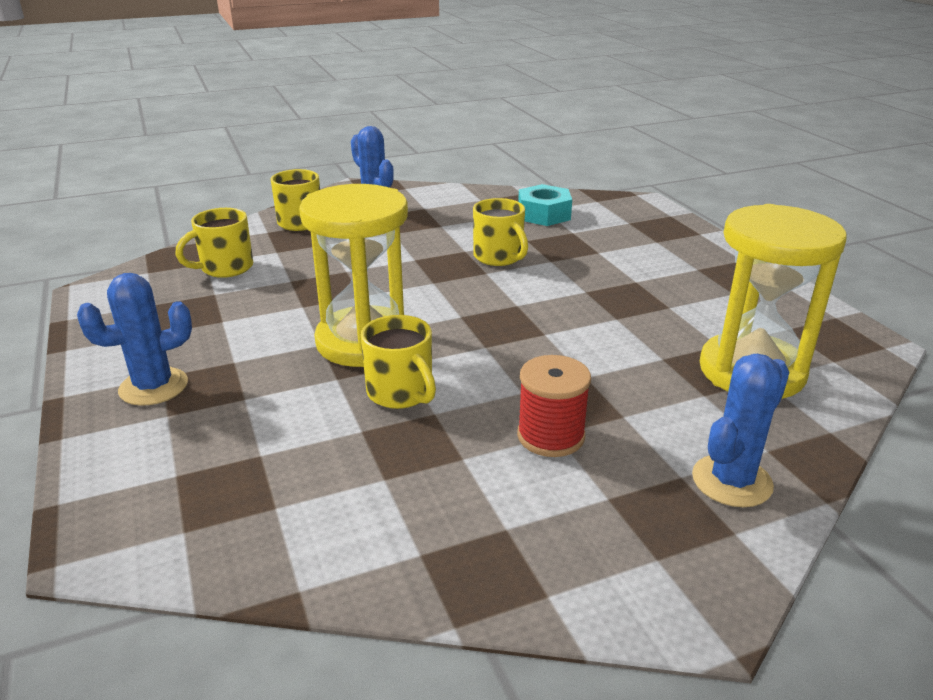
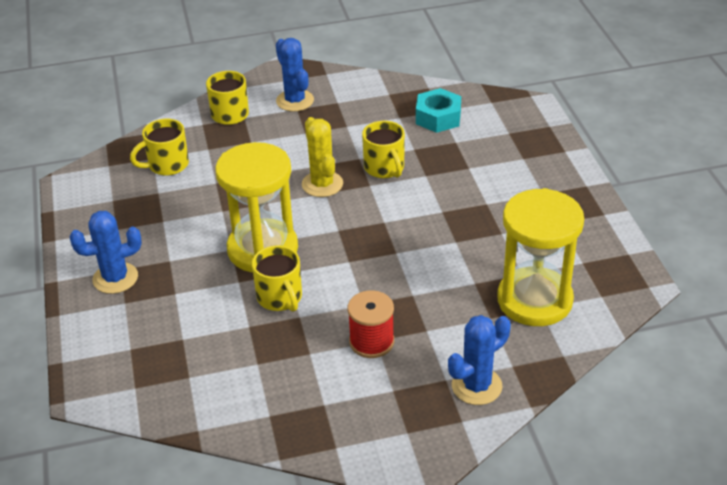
camera: 10 degrees right, 10 degrees up
none -> yellow cactus [302,117,343,197]

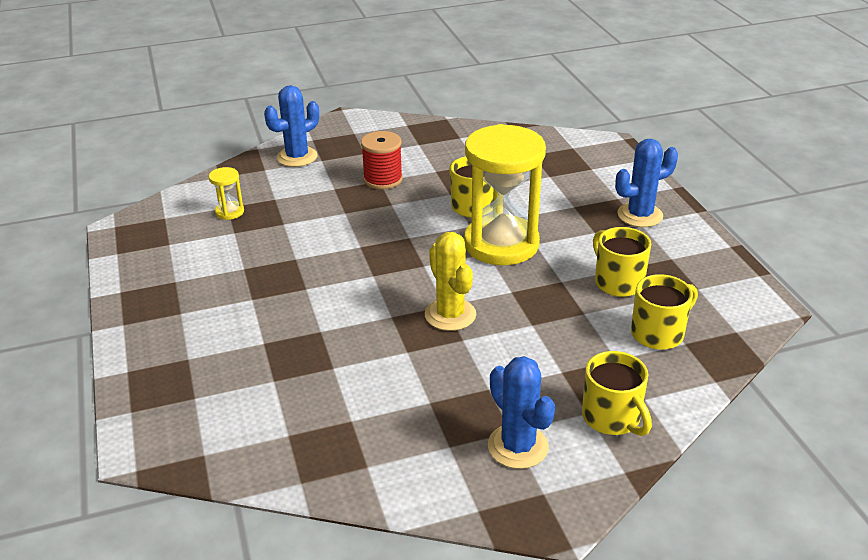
camera: 175 degrees right, 5 degrees down
yellow mug [362,121,405,178] -> yellow mug moved to [593,227,651,297]
turquoise nut [416,88,461,133] -> none
yellow hourglass [497,188,584,326] -> yellow hourglass [209,167,244,220], size x0.40

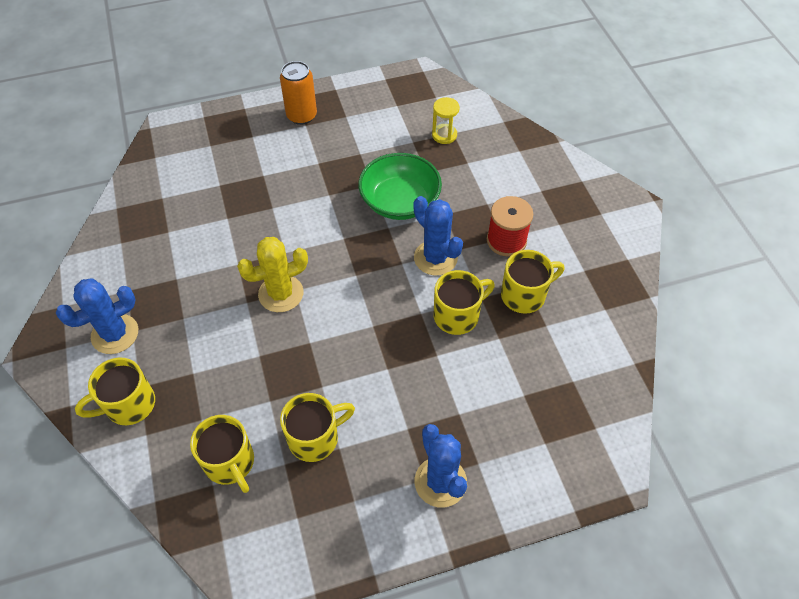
camera: 90 degrees right, 20 degrees up
blue cactus [264,85,319,167] -> blue cactus moved to [413,196,463,276]
yellow hourglass [464,124,546,265] -> none
none -> orange can [280,61,317,125]
none -> green bowl [358,153,442,220]
none -> yellow mug [501,250,564,314]

